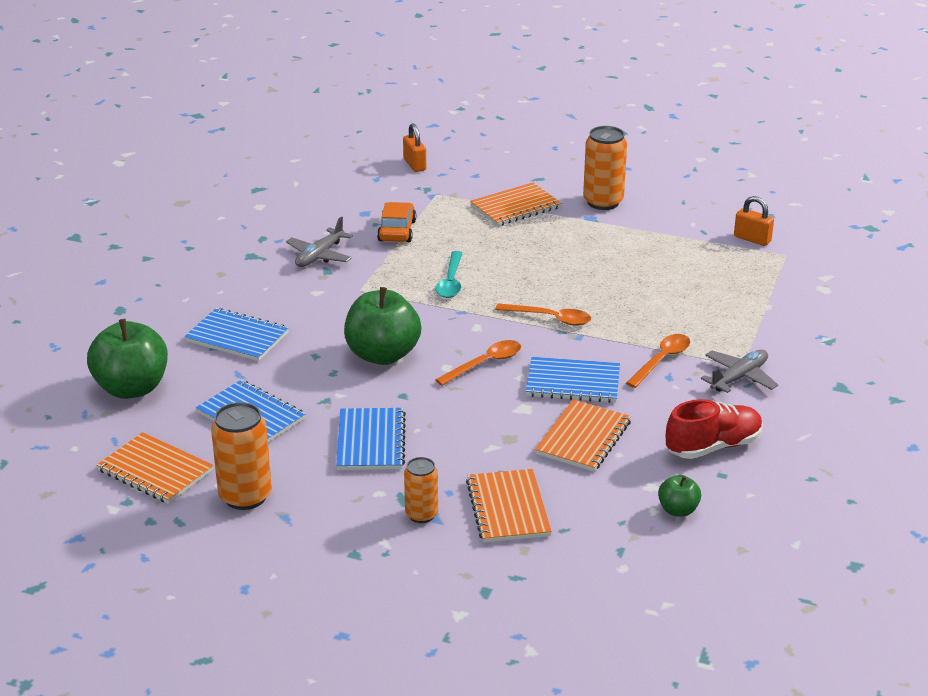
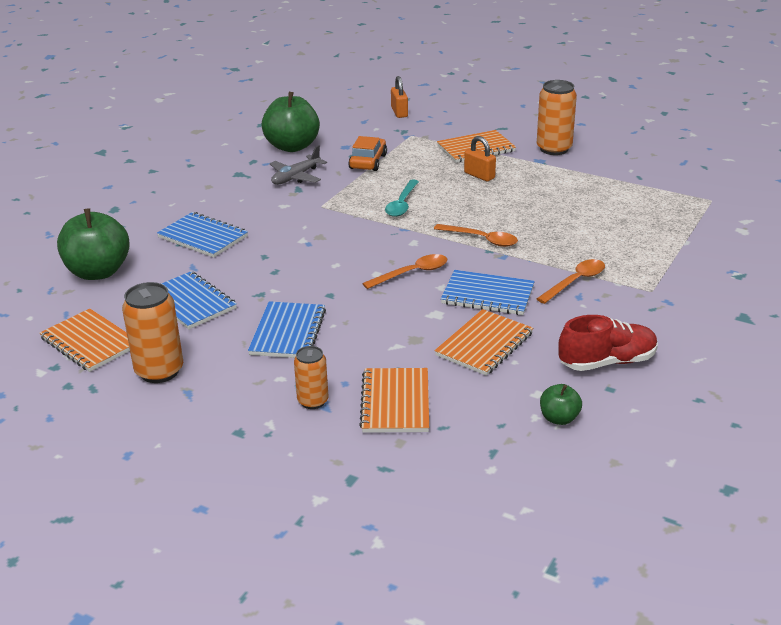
camera: 10 degrees right, 0 degrees up
green apple [344,287,421,365] -> green apple moved to [262,92,320,152]
grey plane [701,350,778,393] -> none
orange padlock [734,196,774,246] -> orange padlock moved to [464,136,496,181]

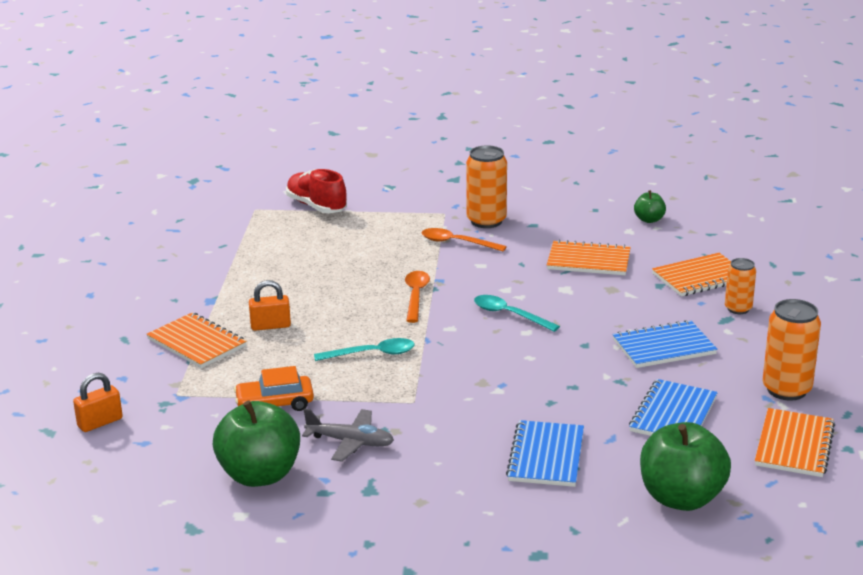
camera: 115 degrees left, 5 degrees down
orange spoon [362,254,447,289] -> turquoise spoon [474,295,560,332]
blue notebook [441,270,535,315] -> none
orange padlock [464,136,496,181] -> orange padlock turned 60 degrees clockwise [249,280,291,331]
orange can [537,80,577,155] -> orange can moved to [466,145,507,228]
red shoe [558,315,658,371] -> red shoe moved to [286,169,347,213]

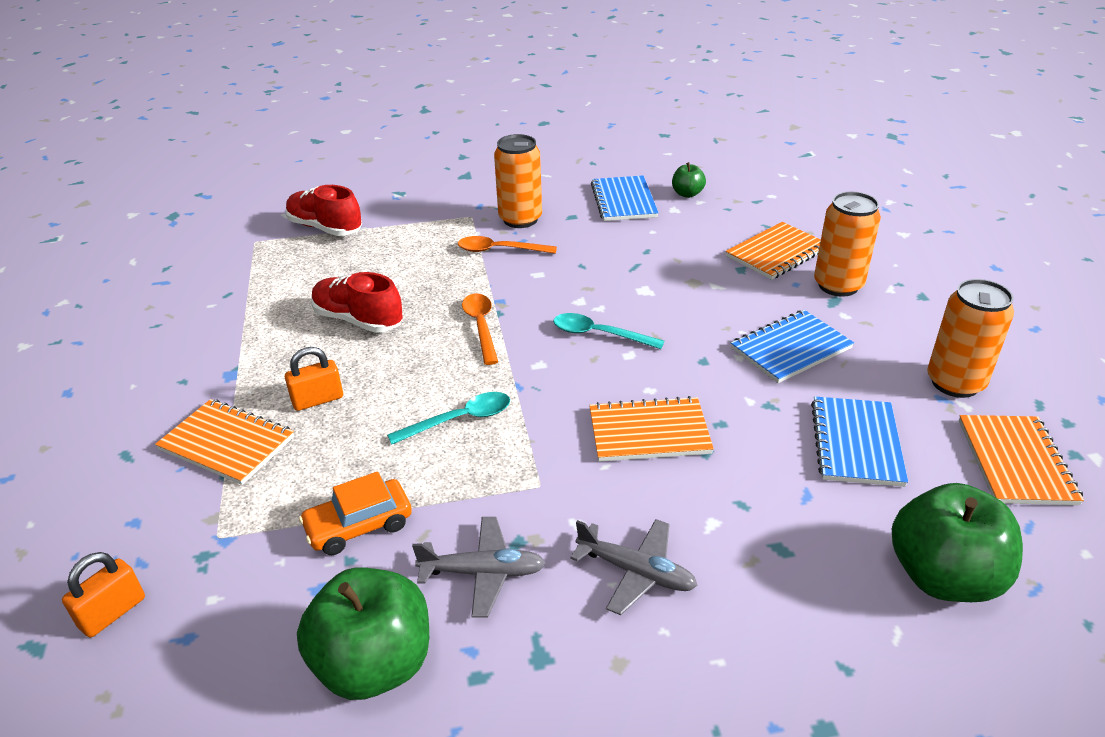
camera: 15 degrees left, 10 degrees up
blue notebook [506,420,584,487] -> blue notebook moved to [591,176,659,221]
orange notebook [547,240,631,275] -> orange notebook moved to [589,396,714,462]
orange can [725,258,756,314] -> orange can [814,192,881,297], size x1.63
none -> red shoe [311,272,403,333]
none -> grey plane [570,519,698,615]

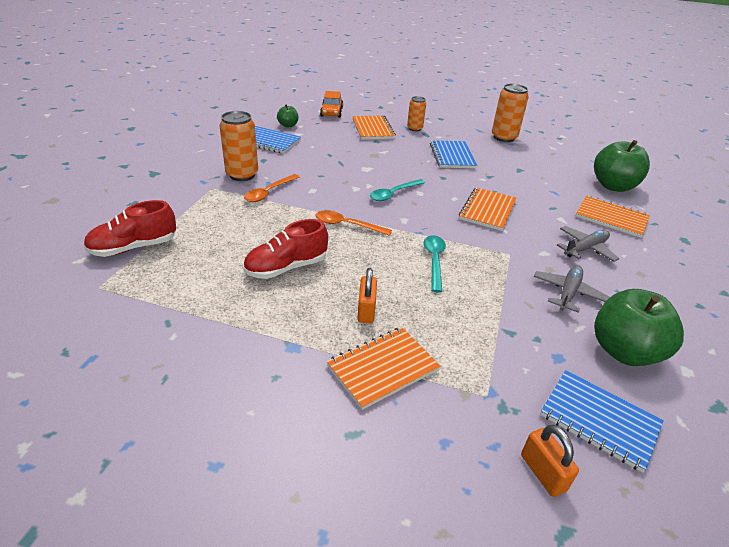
camera: 65 degrees left, 0 degrees up
orange car [299,471,412,555] -> orange car moved to [320,91,343,118]
blue notebook [811,396,908,487] -> blue notebook moved to [540,370,664,473]
orange can [814,192,881,297] -> orange can [407,96,426,131], size x0.61
orange notebook [959,415,1084,505] -> orange notebook moved to [576,195,650,238]

